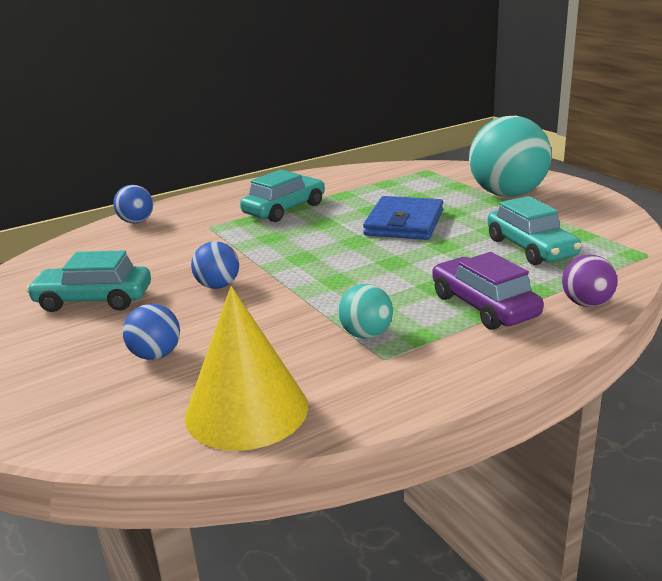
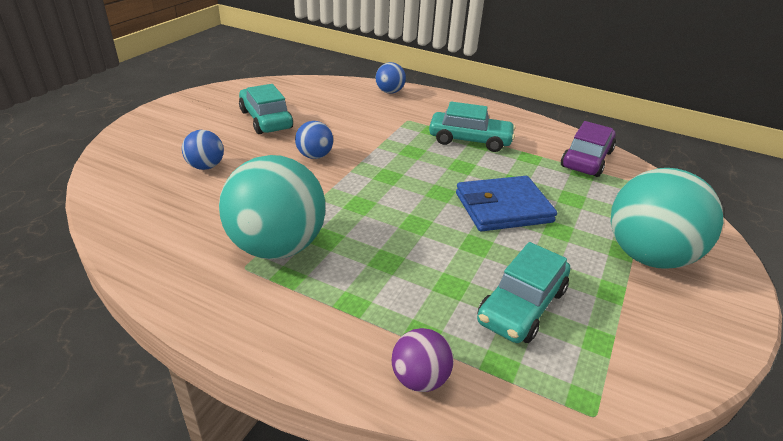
camera: 55 degrees right, 10 degrees up
yellow cone [185,286,308,451] -> none
turquoise ball [338,284,393,339] -> turquoise ball [219,155,325,259], size x2.10
purple car [432,252,543,330] -> purple car moved to [561,121,616,177]

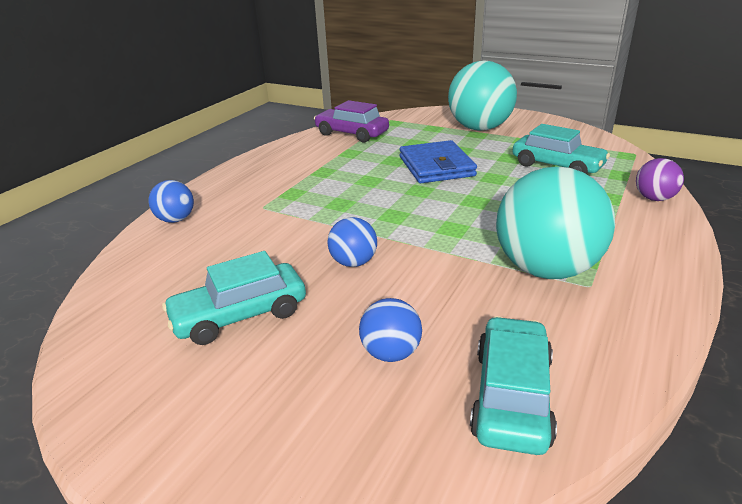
camera: 85 degrees left, 5 degrees down
turquoise car [429,101,516,152] -> turquoise car moved to [470,316,557,455]

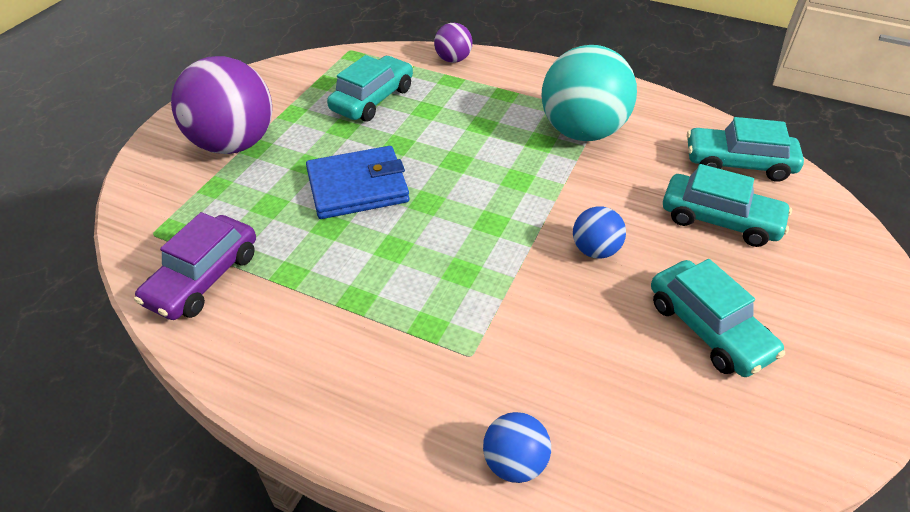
camera: 95 degrees left, 15 degrees up
blue ball [359,298,422,362] -> turquoise car [663,164,792,247]
turquoise ball [448,60,517,131] -> purple ball [171,56,272,154]

